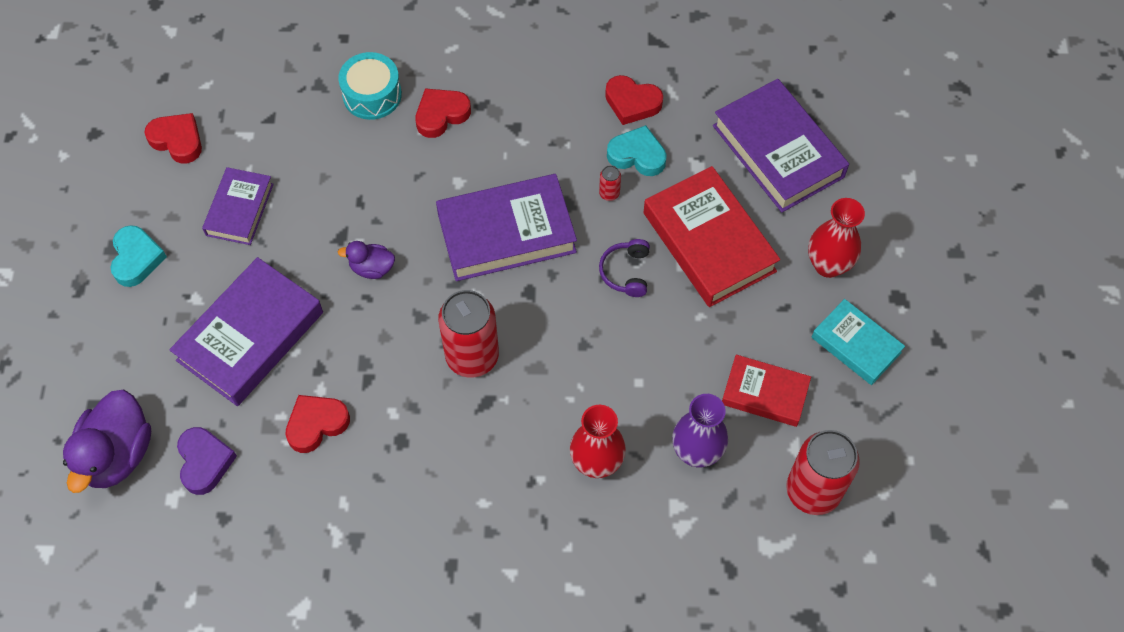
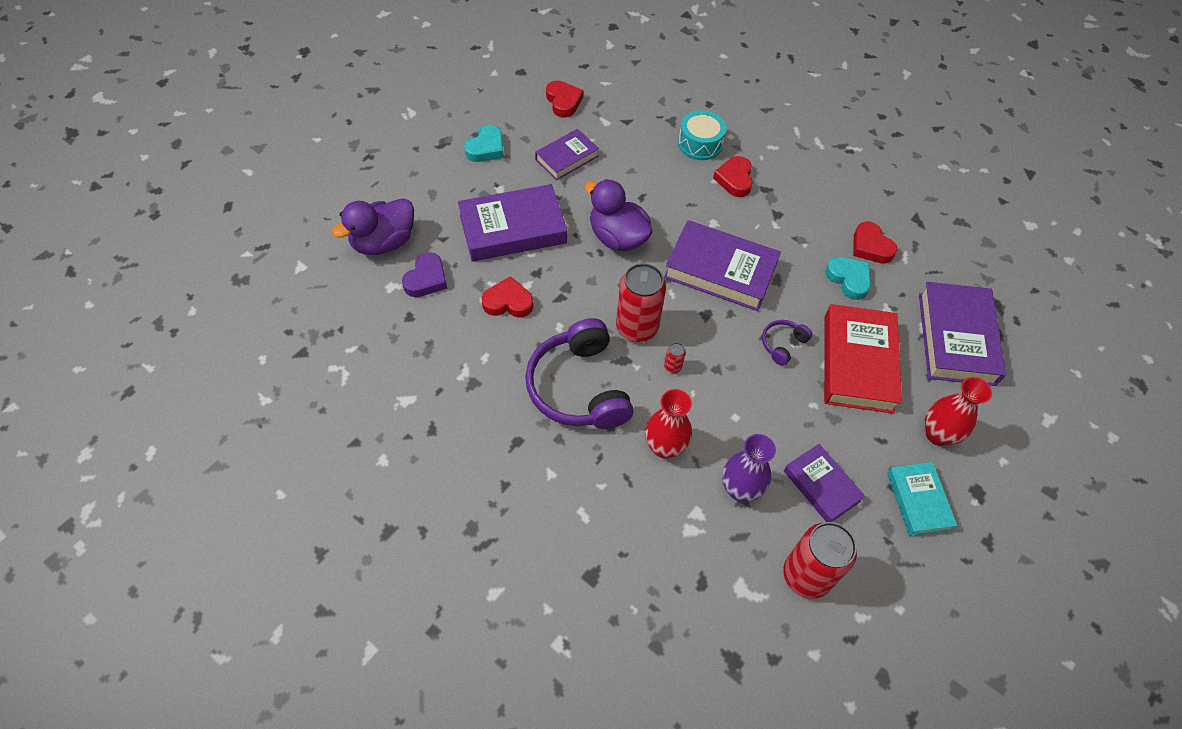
camera: 35 degrees right, 5 degrees down
purple duck [338,241,395,279] -> purple duck [584,179,653,251], size x1.91
red heart [415,88,471,138] -> red heart turned 90 degrees counterclockwise [713,156,753,197]
red can [599,165,621,201] -> red can moved to [664,343,686,373]
red book [722,355,811,427] -> purple book [784,444,865,522]
none -> purple headphones [525,318,634,429]

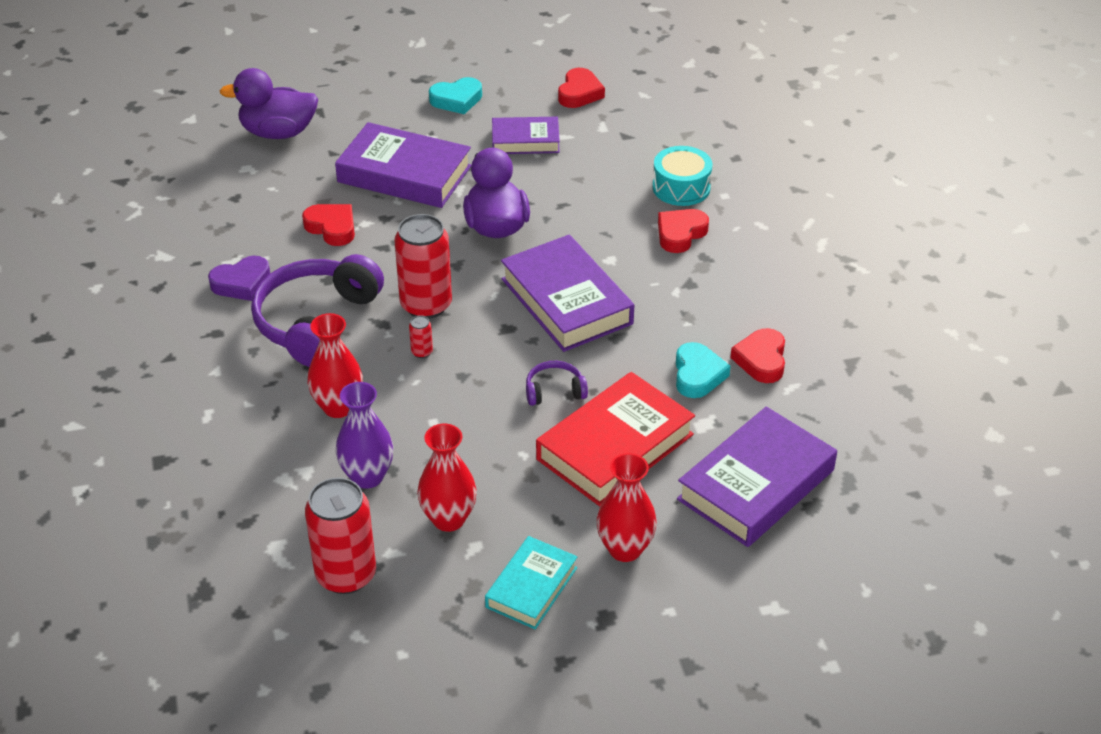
camera: 40 degrees right, 15 degrees down
purple heart [402,252,447,297] -> purple heart moved to [208,256,270,301]
purple book [784,444,865,522] -> red vase [417,424,477,532]

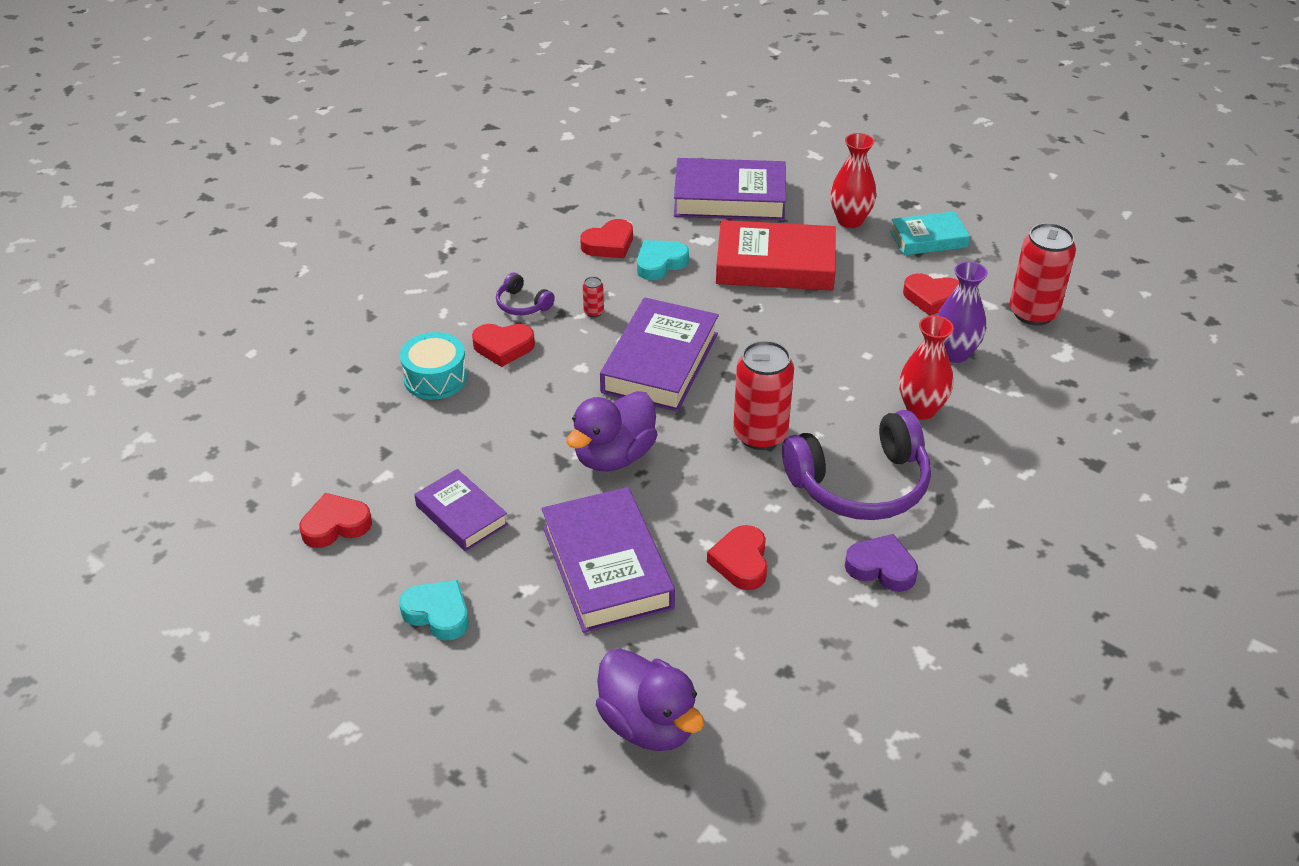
camera: 130 degrees left, 0 degrees up
red can [409,315,433,358] -> red can moved to [583,277,604,318]
red vase [417,424,477,532] -> red heart [903,274,959,316]
purple headphones [526,361,588,406] -> purple headphones moved to [496,273,555,315]

